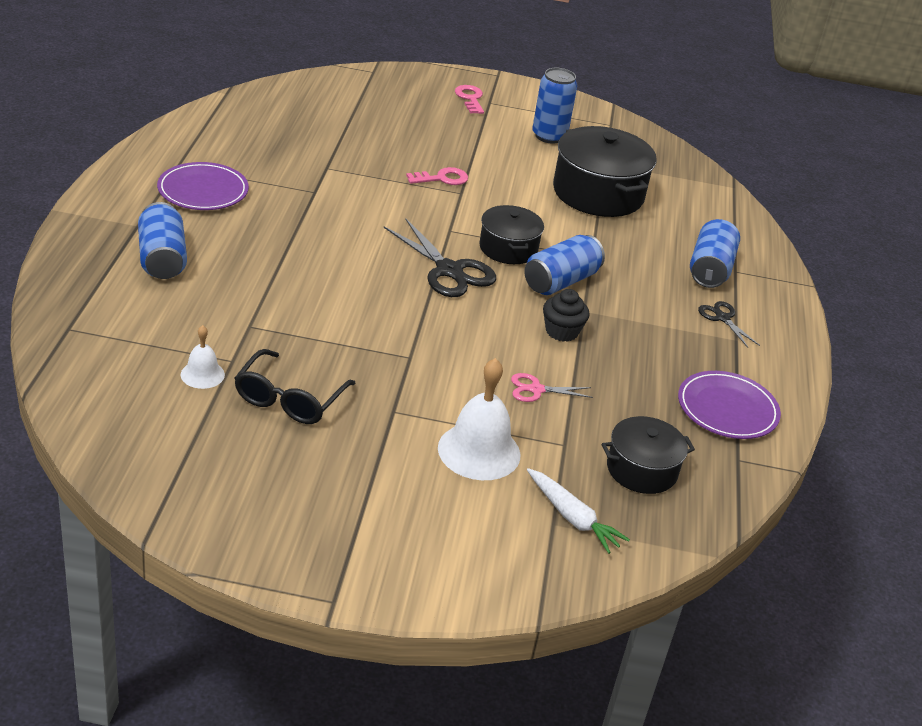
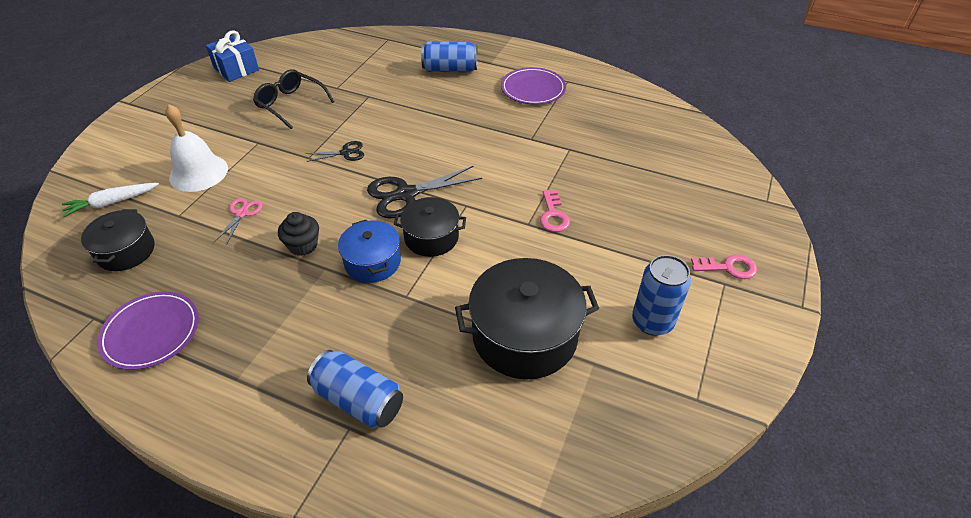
camera: 110 degrees right, 10 degrees up
white bell [181,325,225,389] -> none
blue can [524,235,605,295] -> blue pot [338,220,401,283]
black scissors [698,301,760,348] -> black scissors moved to [305,141,364,162]
none -> blue gift [206,30,259,82]

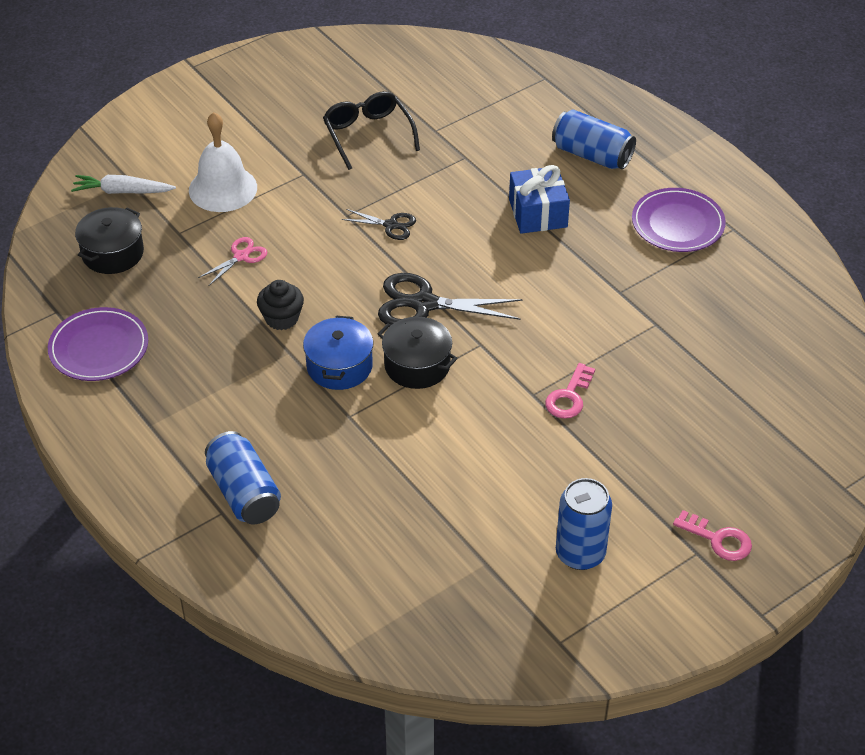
camera: 30 degrees right, 0 degrees up
blue gift [206,30,259,82] -> blue gift moved to [509,165,570,234]
black pot [455,258,599,379] -> none

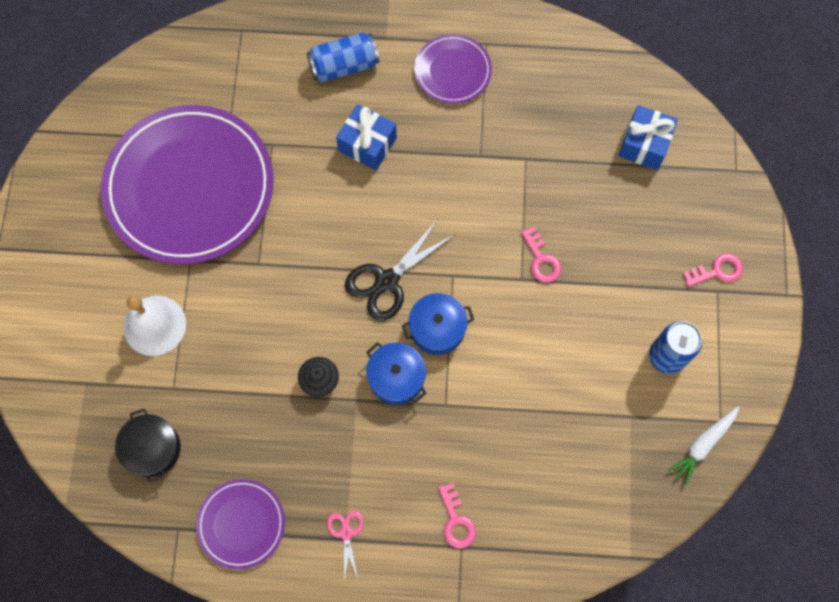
camera: 50 degrees left, 25 degrees up
white carrot [71,175,176,194] -> white carrot moved to [668,406,739,485]
pink scissors [198,237,267,286] -> pink scissors moved to [327,510,364,582]
blue can [205,431,281,525] -> pink key [438,483,476,549]
black glasses [323,91,420,170] -> purple plate [101,105,274,264]
black scissors [341,209,416,240] -> none
black pot [378,317,457,389] -> blue pot [402,293,474,355]
none -> blue gift [618,105,678,170]

